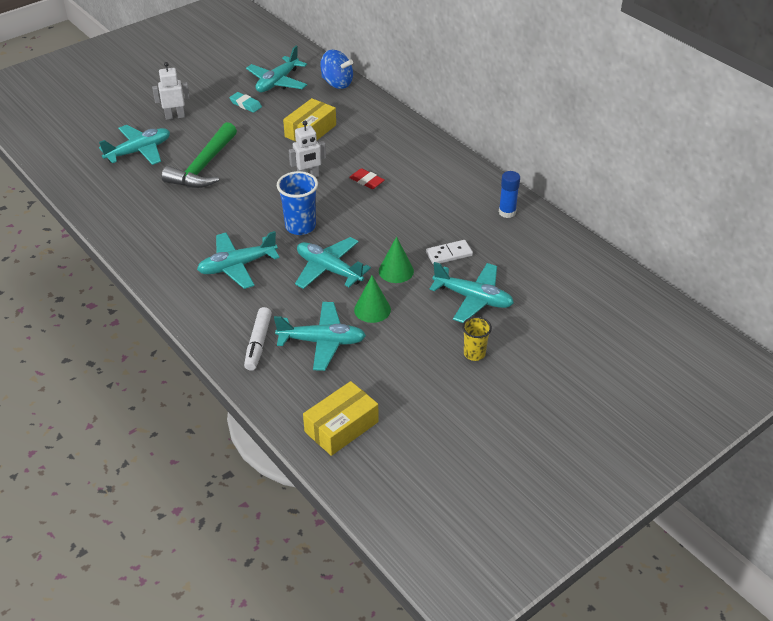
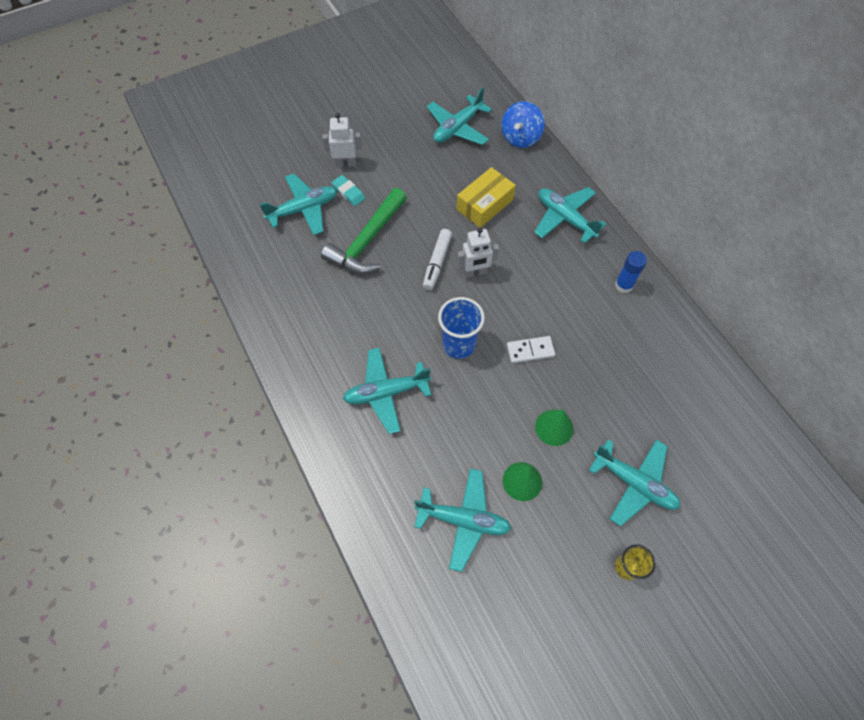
camera: 10 degrees right, 20 degrees up
turquoise eraser [229,92,262,113] -> turquoise eraser moved to [332,175,365,206]
white marker [244,307,272,371] -> white marker moved to [423,229,452,290]
turquoise plane [295,237,371,289] -> turquoise plane moved to [534,187,606,244]
yellow box [303,381,378,456] -> none
blue spinning top [320,50,353,89] -> blue spinning top turned 75 degrees clockwise [501,101,545,148]
red eraser [349,168,385,189] -> none
white domino [426,240,473,265] -> white domino moved to [507,336,555,363]
blue glue stick [499,171,520,218] -> blue glue stick moved to [615,251,647,293]

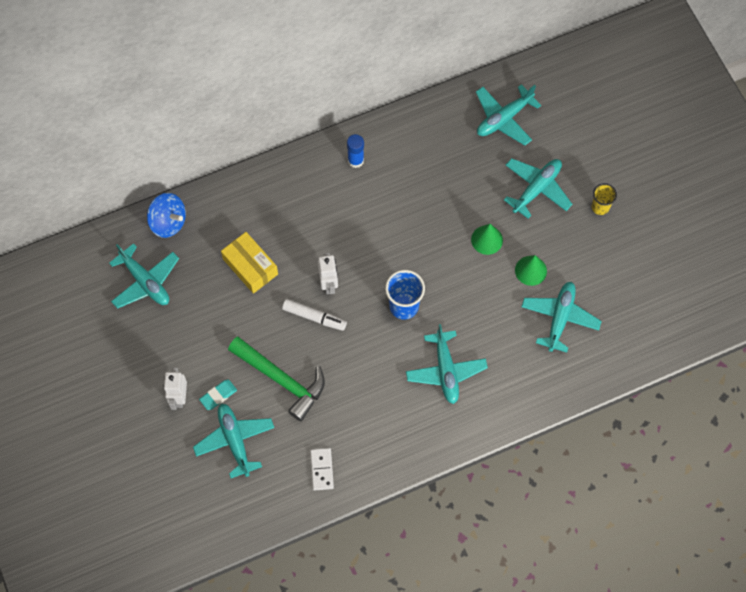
camera: 85 degrees left, 5 degrees up
white domino [507,336,555,363] -> white domino moved to [310,448,334,491]
turquoise plane [534,187,606,244] -> turquoise plane moved to [476,84,541,146]

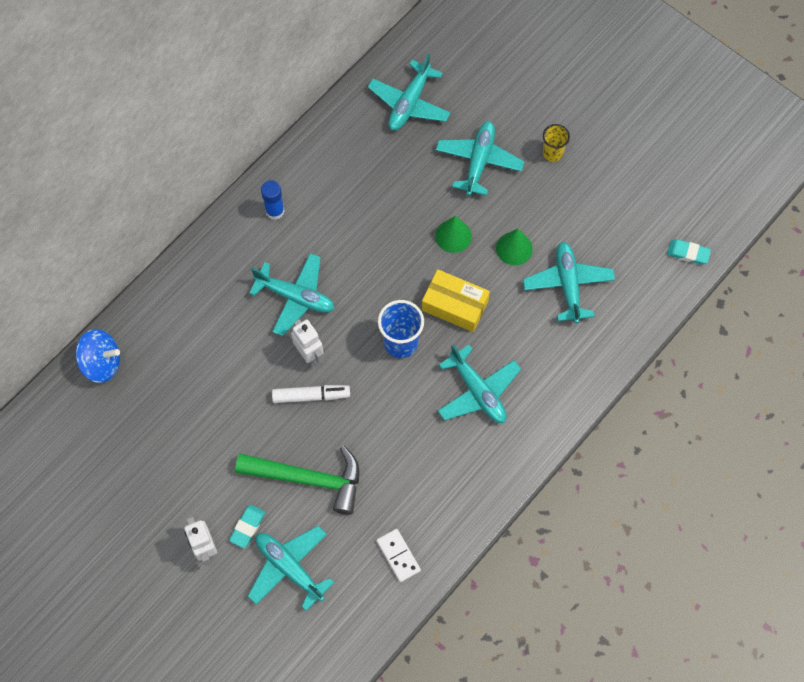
camera: 25 degrees left, 0 degrees up
turquoise plane [109,243,179,309] -> turquoise plane moved to [249,253,335,336]
yellow box [221,232,278,294] -> yellow box moved to [422,269,490,332]
none -> turquoise eraser [667,239,711,265]

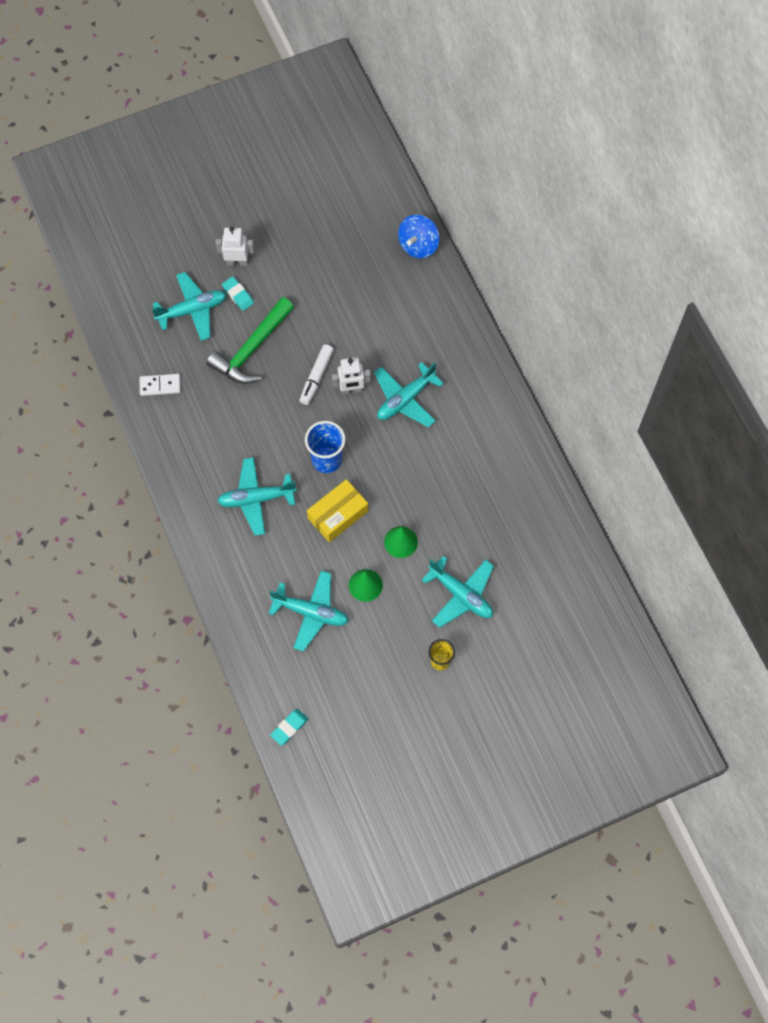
camera: 115 degrees right, 0 degrees up
blue glue stick [261,180,285,220] -> none
turquoise plane [368,53,451,131] -> none

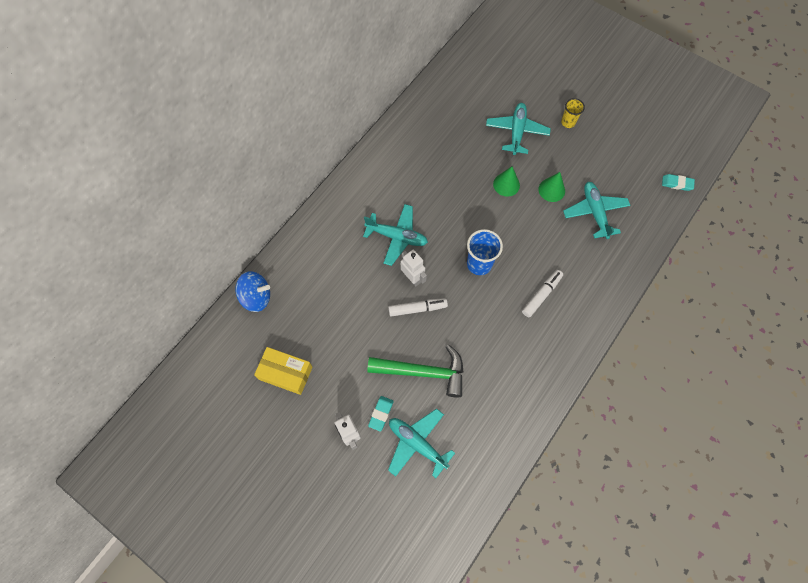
camera: 120 degrees left, 0 degrees up
white domino [139,374,181,396] -> none
turquoise plane [217,457,297,536] -> white marker [522,270,563,318]
yellow box [307,479,368,542] -> yellow box moved to [254,347,313,395]

